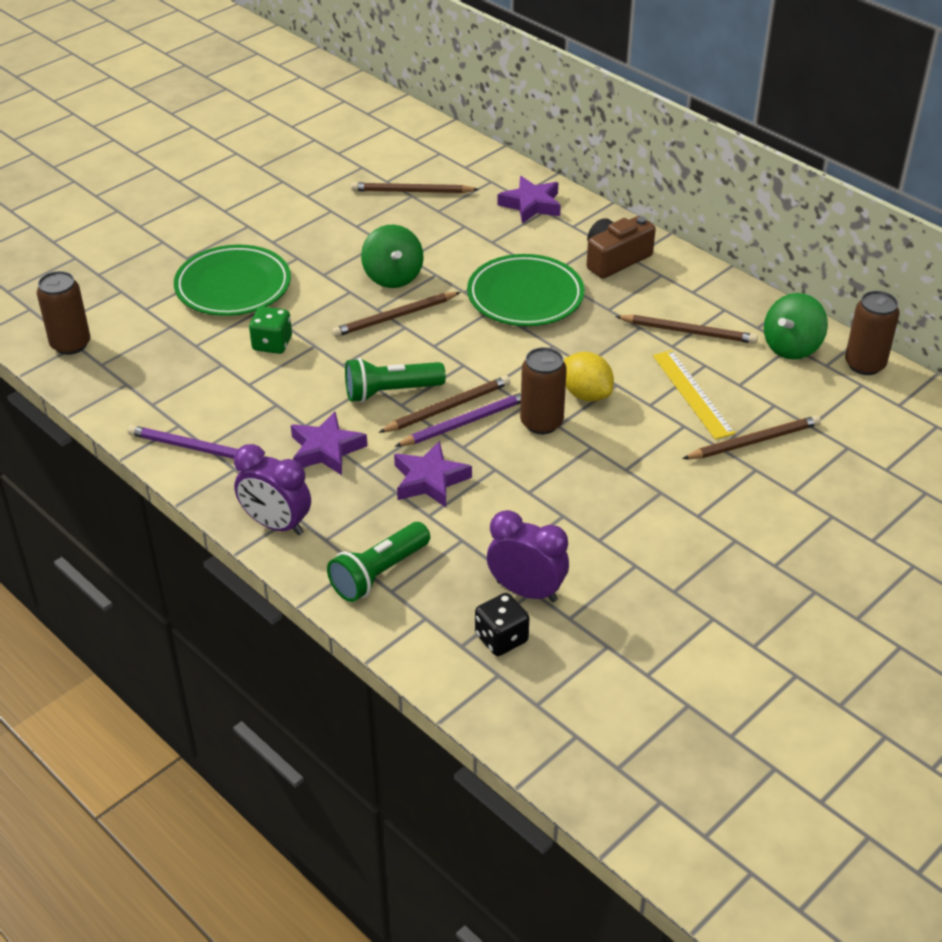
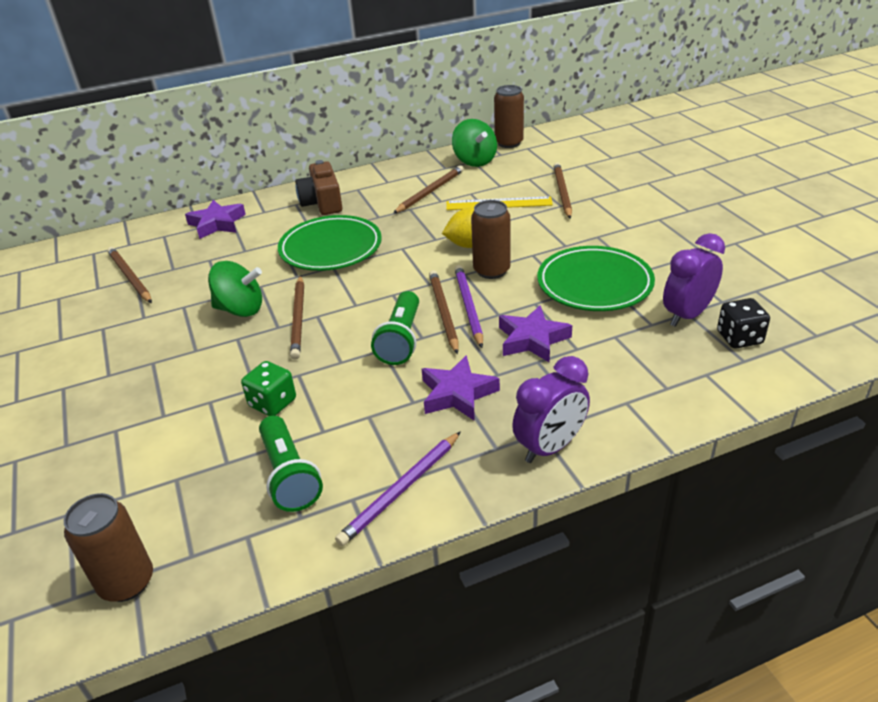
camera: 65 degrees left, 5 degrees down
green plate [174,245,291,316] -> green plate moved to [537,246,655,311]
green flashlight [327,522,430,602] -> green flashlight moved to [259,415,323,512]
brown pencil [351,182,479,193] -> brown pencil turned 120 degrees clockwise [107,247,152,303]

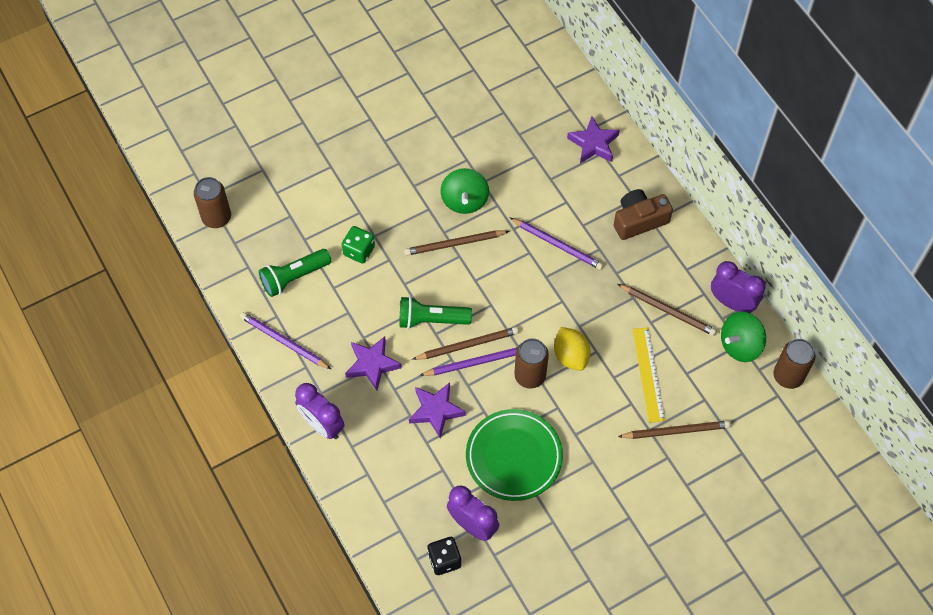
camera: 80 degrees right, 25 degrees up
brown pencil [107,247,152,303] -> none
green plate [278,215,382,271] -> purple pencil [510,218,604,270]
none -> purple clock [711,261,766,313]

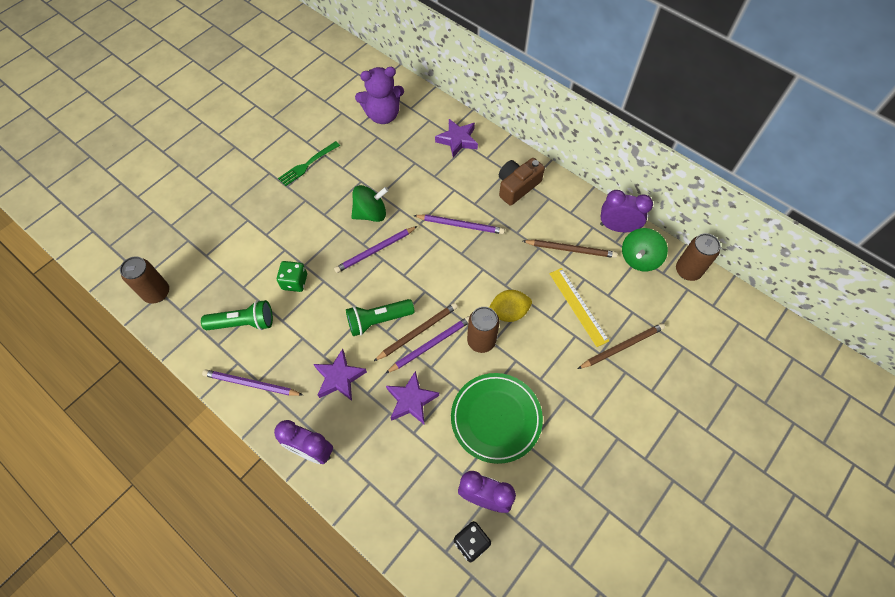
camera: 20 degrees left, 0 degrees up
green flashlight [259,249,331,297] -> green flashlight turned 135 degrees counterclockwise [201,300,273,330]
brown pencil [404,230,509,256] -> purple pencil [334,226,417,273]
green spinning top [440,168,489,214] -> green spinning top turned 90 degrees counterclockwise [351,185,389,222]
yellow lemon [554,327,591,371] -> yellow lemon turned 60 degrees counterclockwise [489,290,532,322]
none -> green fork [278,141,340,186]
none -> purple teddy bear [355,67,404,124]

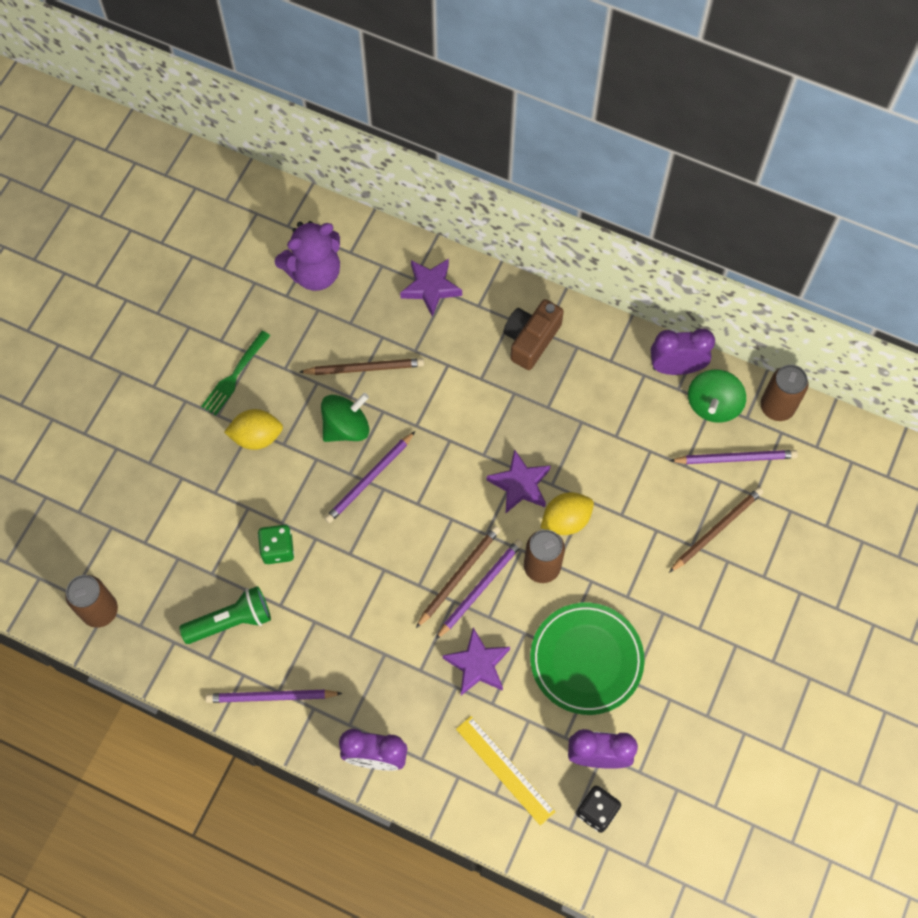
camera: 15 degrees left, 5 degrees up
purple star [313,349,367,401] -> purple star moved to [487,449,551,514]
green flashlight [346,299,415,336] -> none
purple pencil [413,214,505,234] -> purple pencil moved to [669,450,798,464]
brown pencil [523,240,618,258] -> brown pencil moved to [299,358,424,375]
yellow ruler [549,268,610,347] -> yellow ruler moved to [456,716,556,826]
none -> yellow lemon [224,409,283,450]

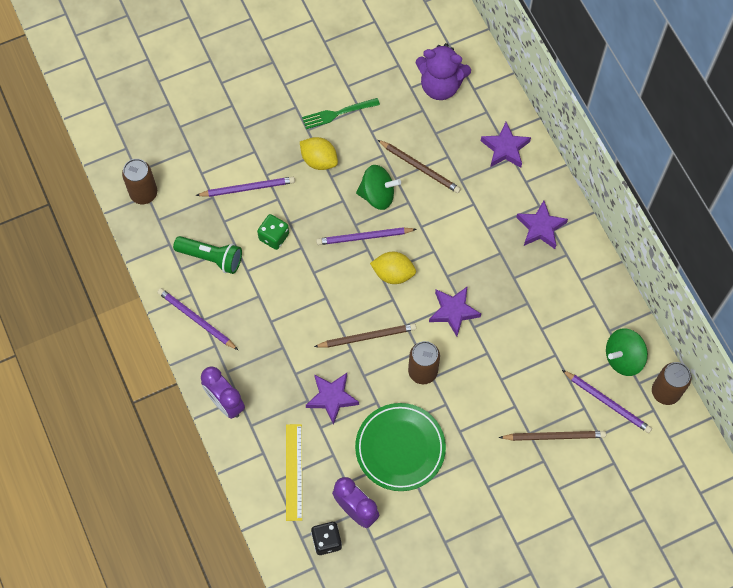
camera: 40 degrees right, 0 degrees up
purple pencil [436,539,523,639] -> purple pencil moved to [196,177,295,197]
brown camera [503,299,564,370] -> purple star [516,200,568,249]
yellow lemon [541,492,594,535] -> yellow lemon moved to [370,252,416,284]
purple clock [651,328,715,375] -> none

